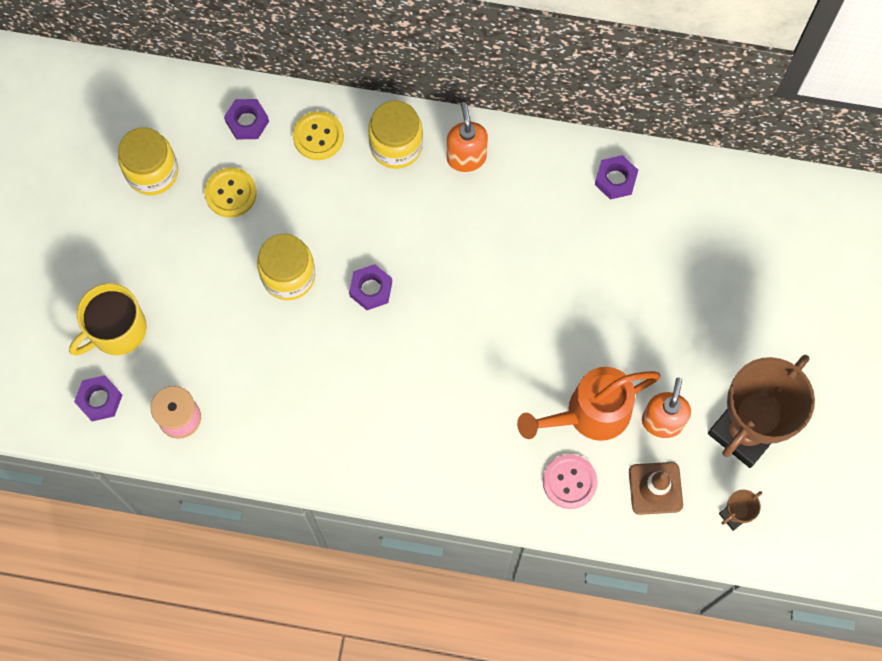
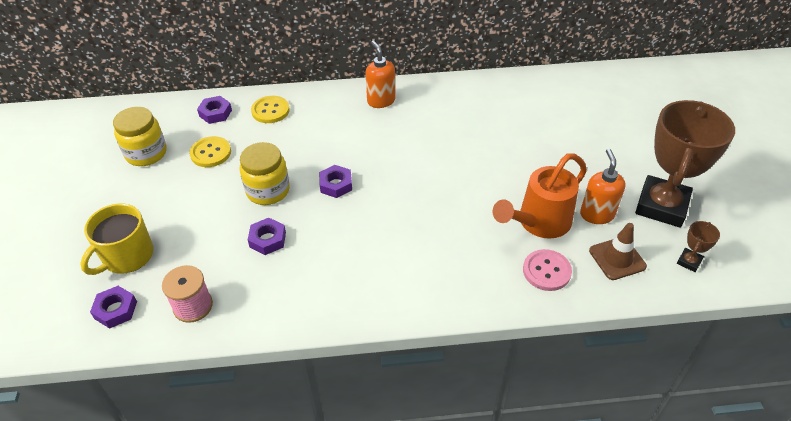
camera: 15 degrees left, 25 degrees down
yellow jar [368,101,423,169] -> none
purple nut [595,155,638,199] -> purple nut moved to [248,218,286,255]

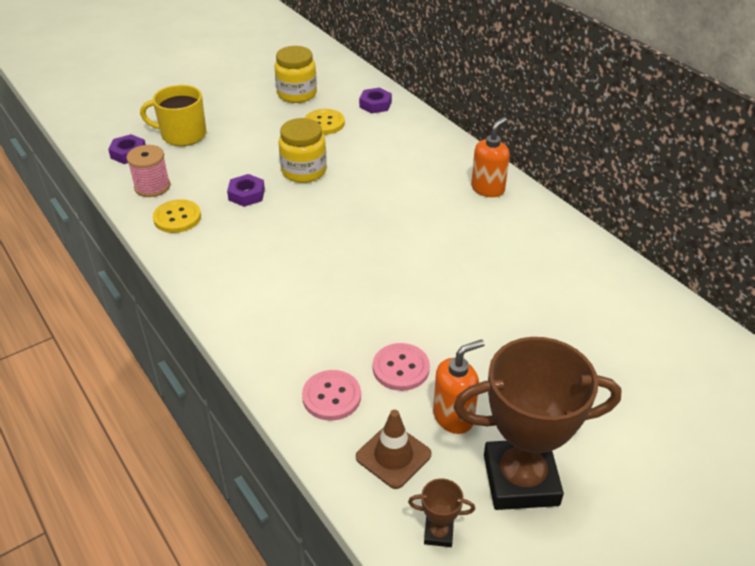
camera: 60 degrees right, 5 degrees down
yellow button [251,96,290,123] -> yellow button moved to [153,199,201,233]
purple nut [319,165,352,198] -> none
orange watering can [493,153,587,239] -> pink button [373,343,430,391]

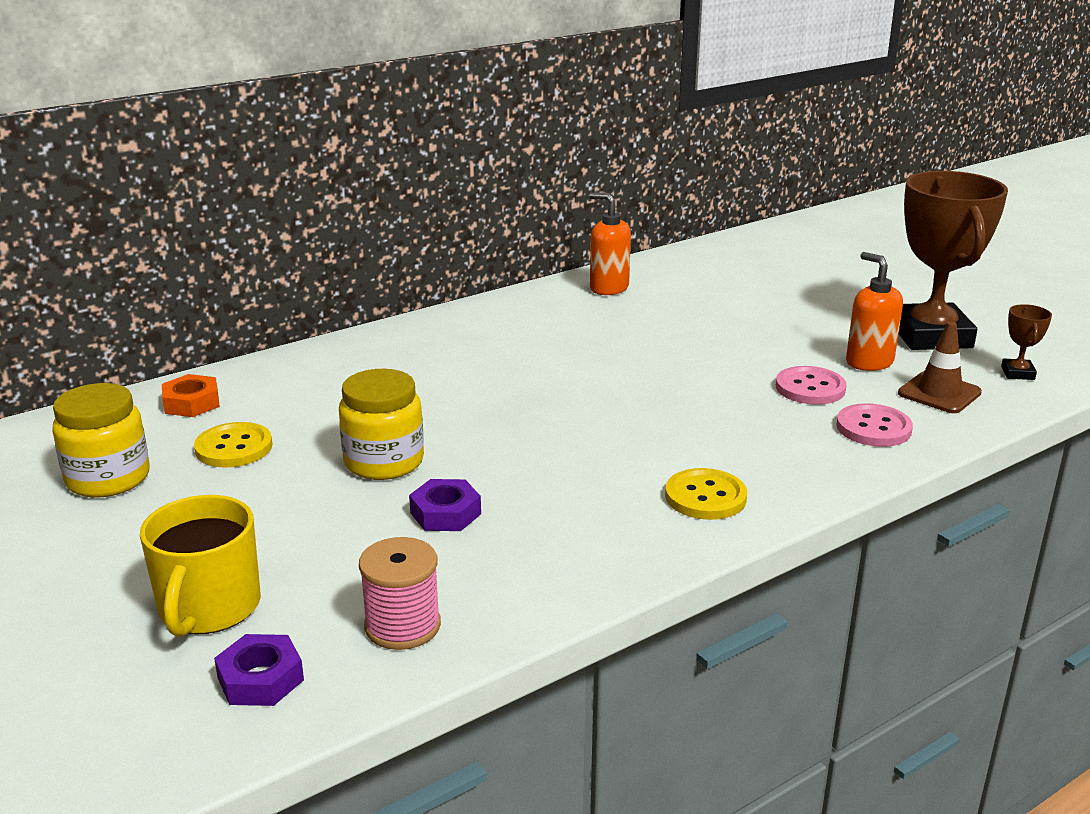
camera: 90 degrees left, 15 degrees down
yellow button [153,199,201,233] -> yellow button moved to [665,468,747,520]
purple nut [359,88,392,114] -> orange nut [162,374,220,417]
orange soap dispenser [471,117,510,197] -> orange soap dispenser moved to [589,192,631,295]

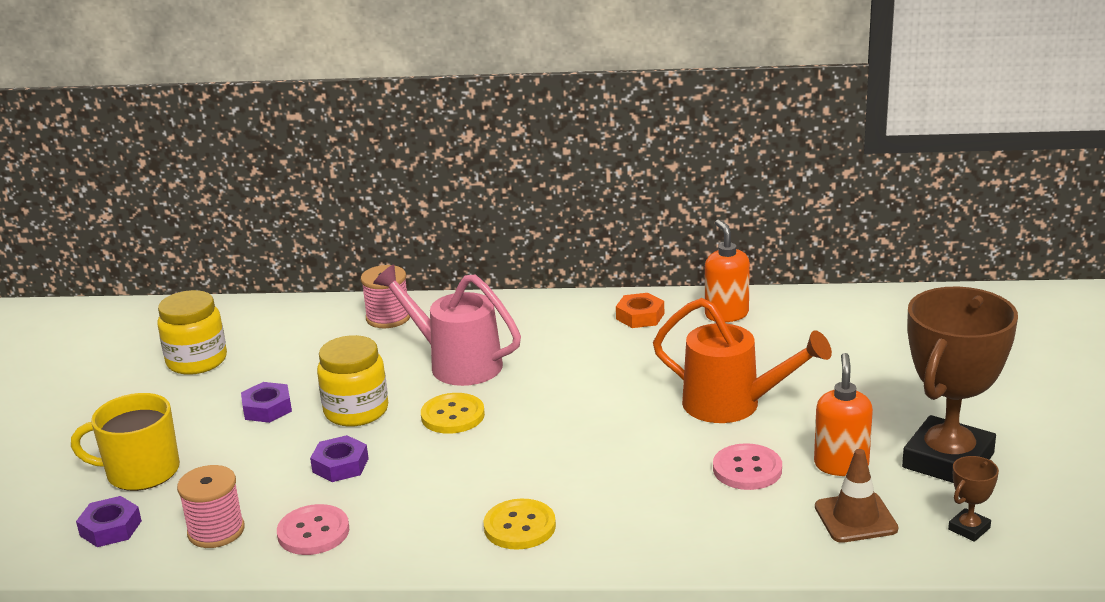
camera: 40 degrees right, 0 degrees up
yellow mug [140,495,261,637] -> yellow mug turned 45 degrees clockwise [71,393,180,491]
orange nut [162,374,220,417] -> orange nut moved to [616,293,664,328]
yellow button [194,422,272,468] -> yellow button moved to [421,393,485,434]
pink button [836,403,913,447] -> pink button moved to [277,504,349,555]
none -> purple nut [241,382,292,423]
none -> pink spool [361,265,410,328]
none -> pink watering can [373,264,521,386]
none -> orange watering can [653,298,832,423]

